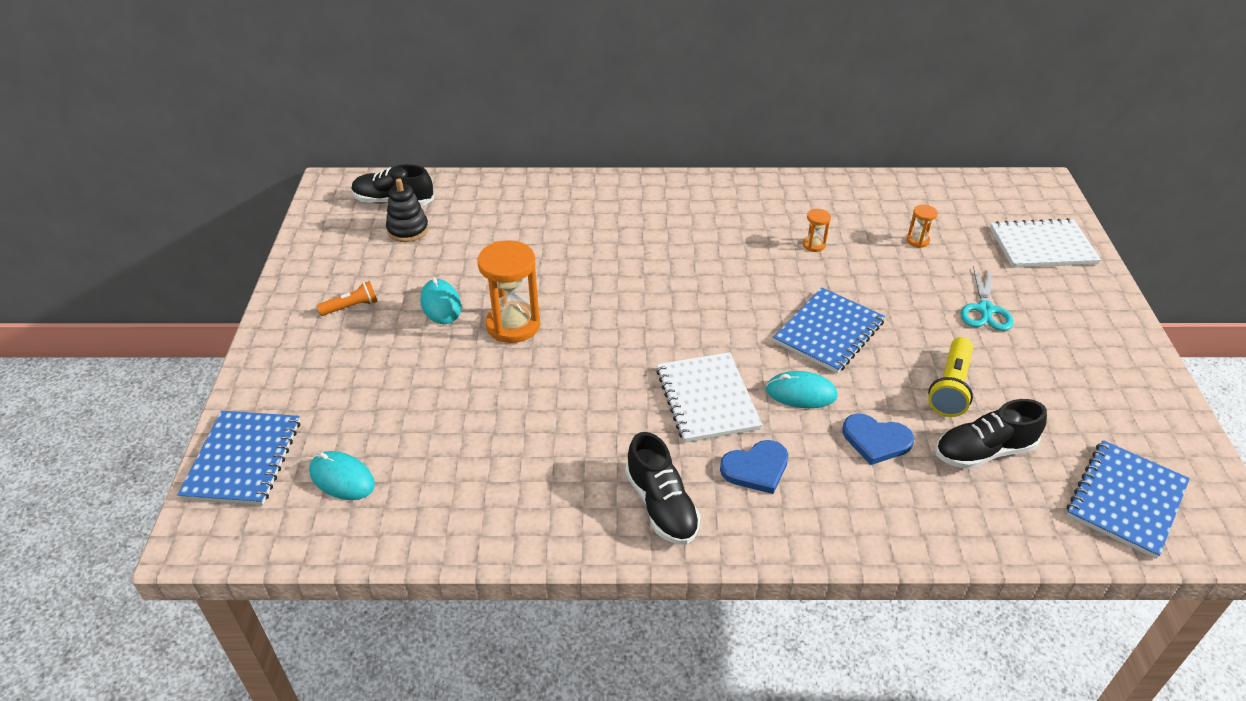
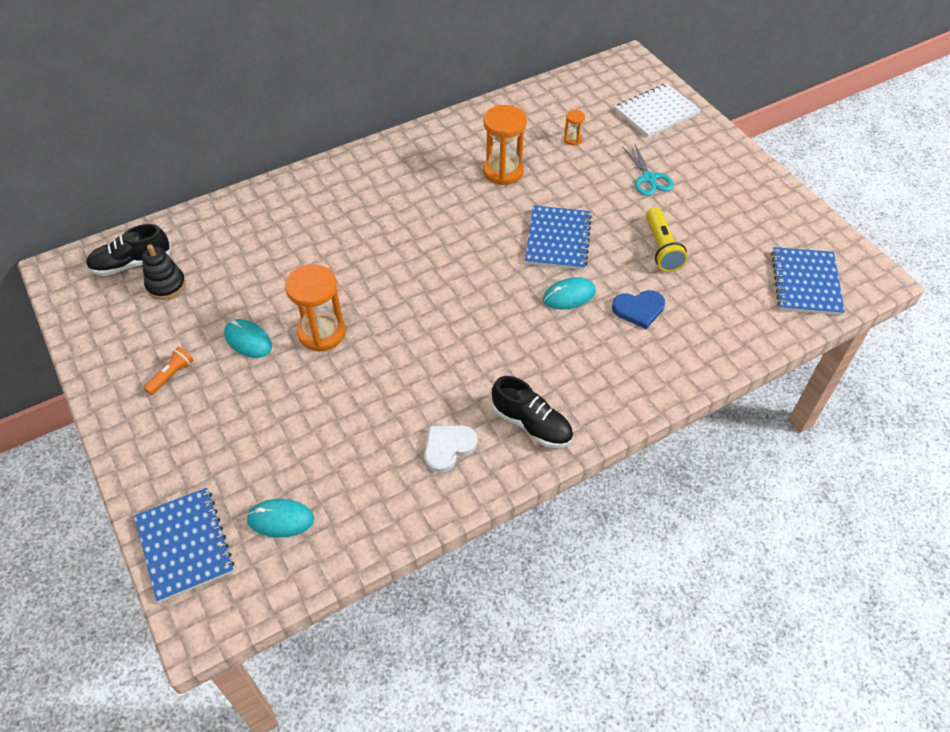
camera: 30 degrees left, 10 degrees up
white notebook [656,352,762,443] -> none
blue heart [720,440,788,494] -> none
orange hourglass [803,209,831,252] -> orange hourglass [483,105,527,185], size x2.15
black shoe [935,399,1047,469] -> none
none -> white heart [424,425,478,473]

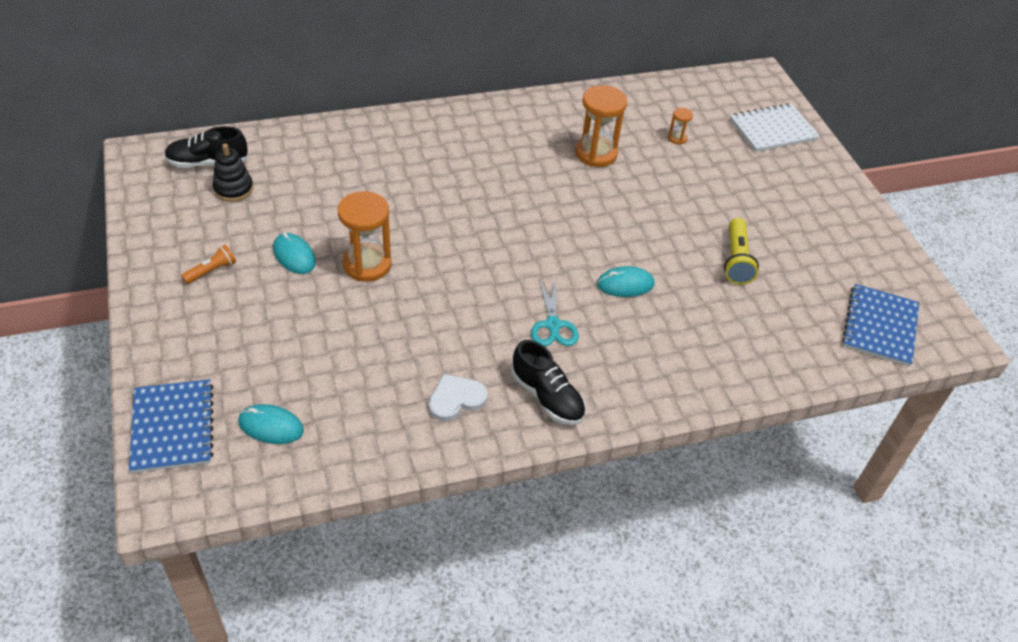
camera: 10 degrees right, 5 degrees down
blue notebook [525,205,592,270] -> none
blue heart [612,290,665,329] -> none
turquoise scissors [622,144,674,196] -> turquoise scissors moved to [531,278,579,346]

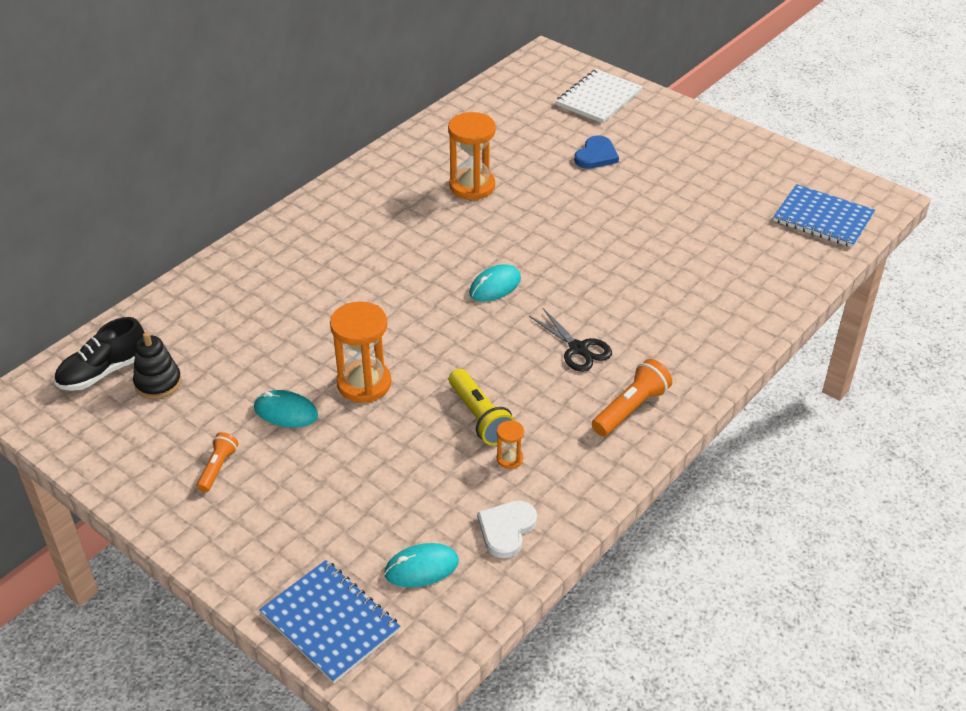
camera: 30 degrees left, 5 degrees down
white heart [429,374,488,421] -> white heart moved to [477,501,537,558]
black shoe [511,340,586,425] -> orange flashlight [592,359,672,436]
turquoise scissors [531,278,579,346] -> black scissors [529,308,612,372]
turquoise mouse [597,266,654,297] -> turquoise mouse moved to [469,264,521,302]
orange hourglass [668,108,693,144] -> orange hourglass moved to [496,420,524,469]
yellow flashlight [724,218,759,285] -> yellow flashlight moved to [449,369,515,445]
blue notebook [842,284,919,367] -> blue notebook turned 45 degrees counterclockwise [773,184,875,248]
none -> blue heart [574,136,619,169]

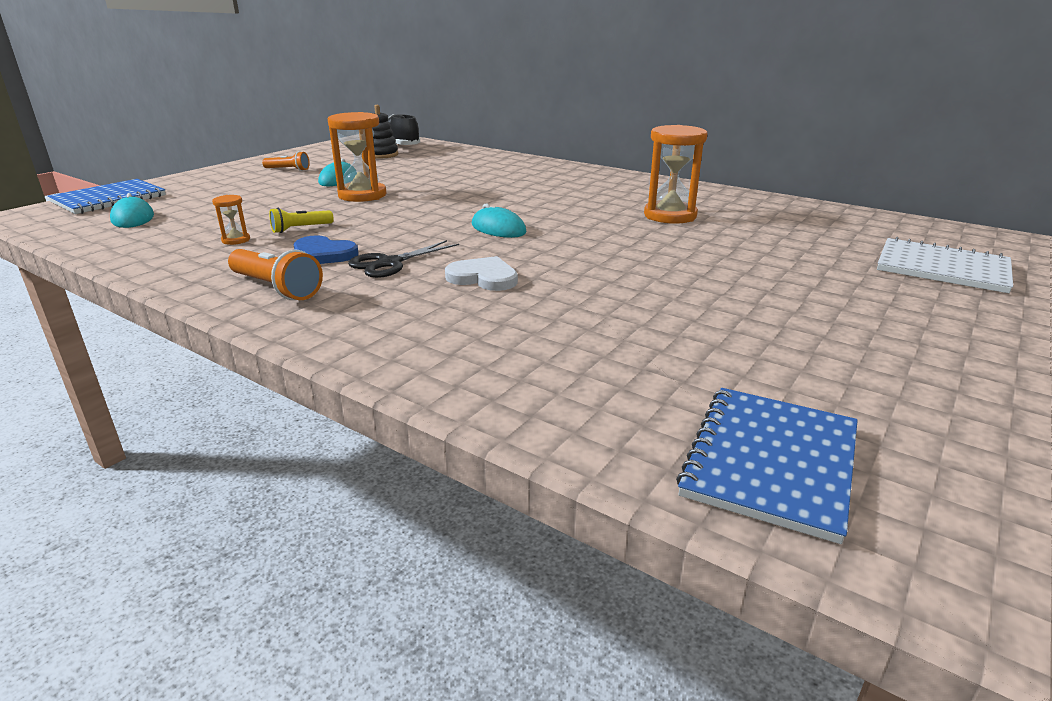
camera: 85 degrees right, 15 degrees down
yellow flashlight [449,369,515,445] -> yellow flashlight [269,208,334,233], size x0.63
white heart [477,501,537,558] -> white heart moved to [445,256,518,291]
blue heart [574,136,619,169] -> blue heart moved to [294,235,359,264]

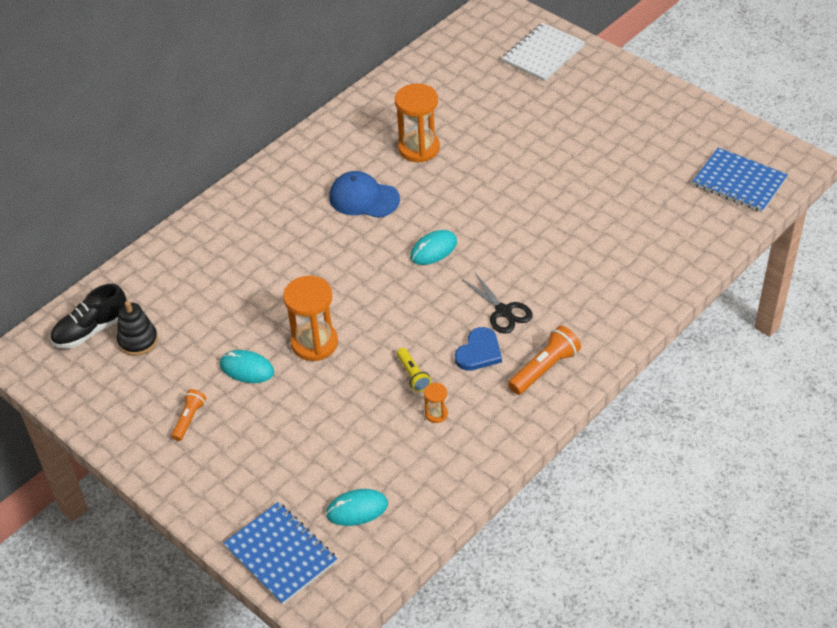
camera: 80 degrees left, 20 degrees up
white heart [445,256,518,291] -> none
none -> blue cap [329,171,400,218]

